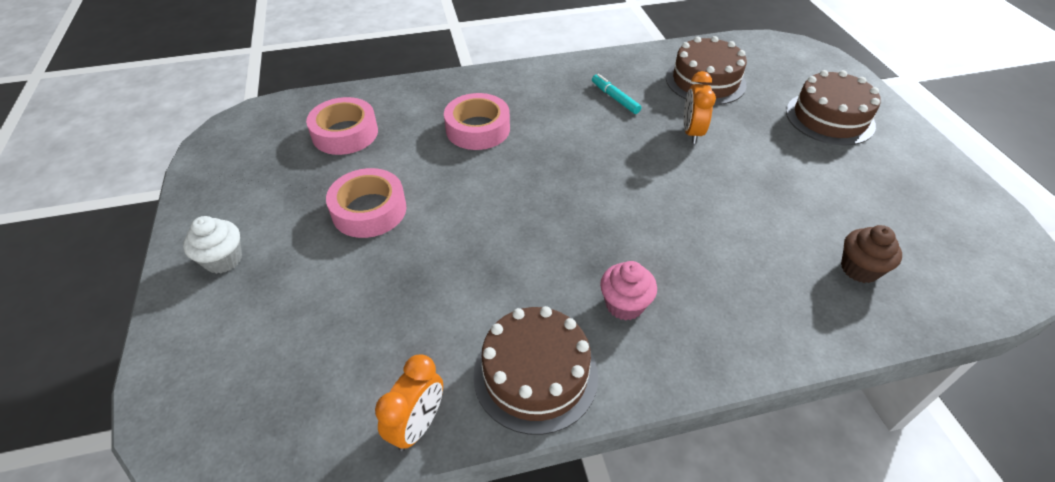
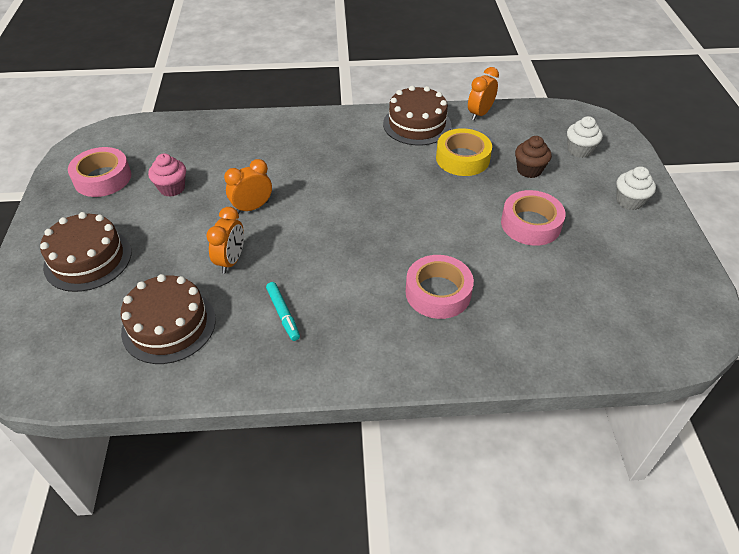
camera: 170 degrees left, 0 degrees up
pink tape [306,97,378,155] -> pink tape moved to [68,147,131,197]
pink cupcake [600,261,657,321] -> pink cupcake moved to [148,153,186,197]
brown cupcake [841,225,902,283] -> brown cupcake moved to [515,136,552,178]
none -> orange clock [224,159,272,214]
none -> yellow tape [436,128,492,176]
none -> white cupcake [567,116,603,158]

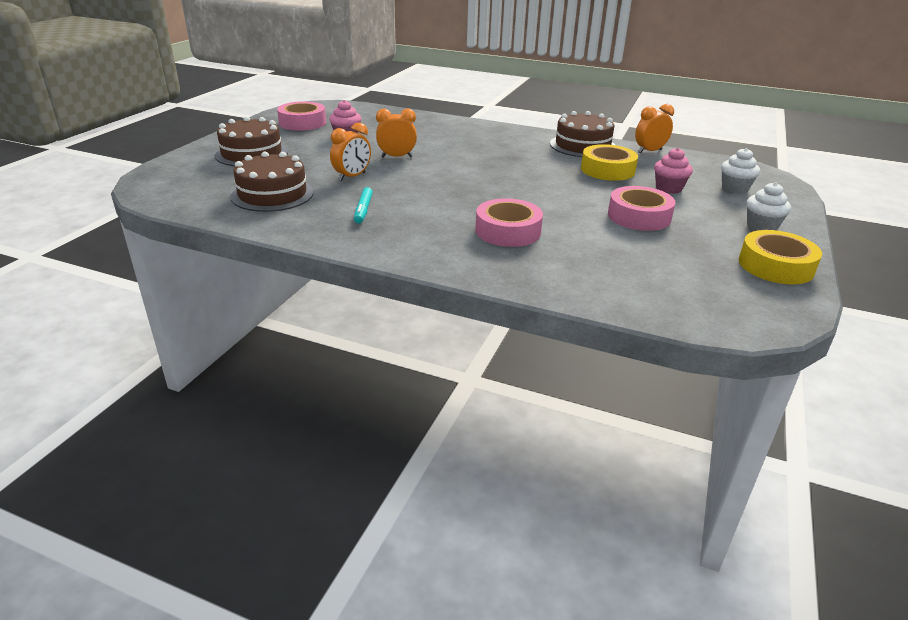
camera: 25 degrees right, 15 degrees down
brown cupcake [515,136,552,178] -> pink cupcake [654,148,693,194]
none -> yellow tape [739,230,822,284]

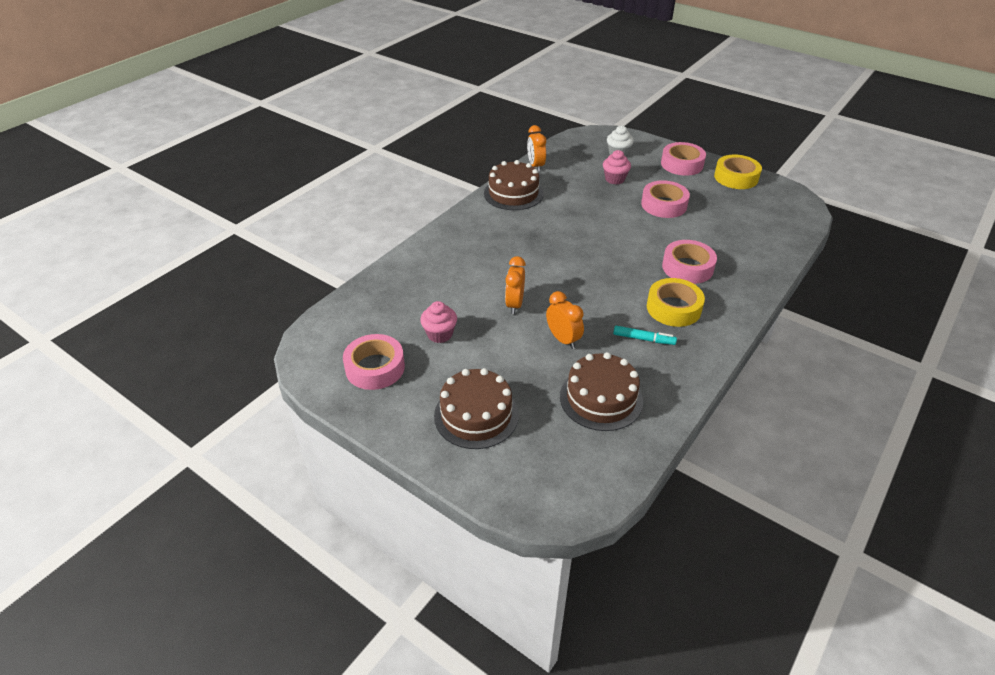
camera: 75 degrees left, 10 degrees up
yellow tape [581,144,638,181] -> yellow tape moved to [647,278,705,327]
white cupcake [747,182,791,231] -> pink tape [661,142,706,176]

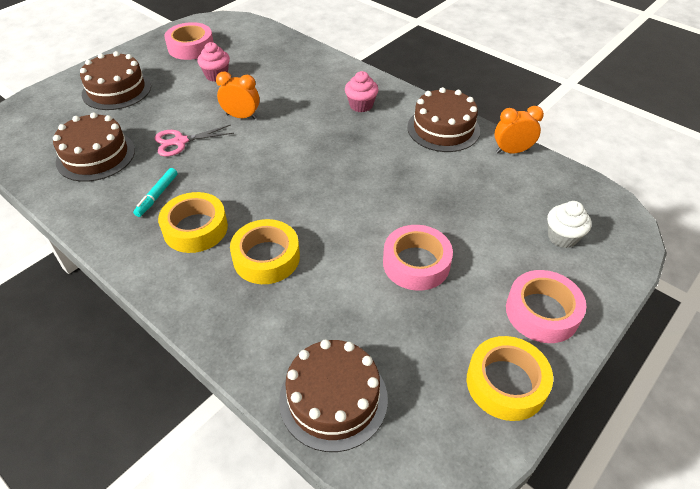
camera: 95 degrees right, 5 degrees up
orange clock [546,291,584,349] -> pink scissors [154,125,234,156]
pink cupcake [603,150,631,185] -> pink cupcake moved to [345,71,378,112]
pink tape [662,240,717,284] -> yellow tape [230,219,300,284]
none -> brown cake [279,339,388,452]

